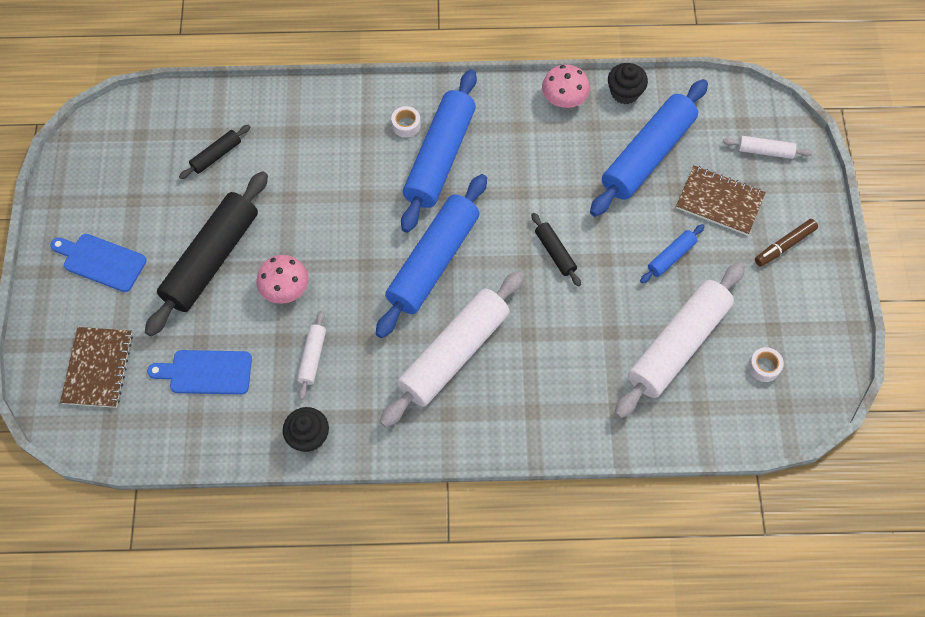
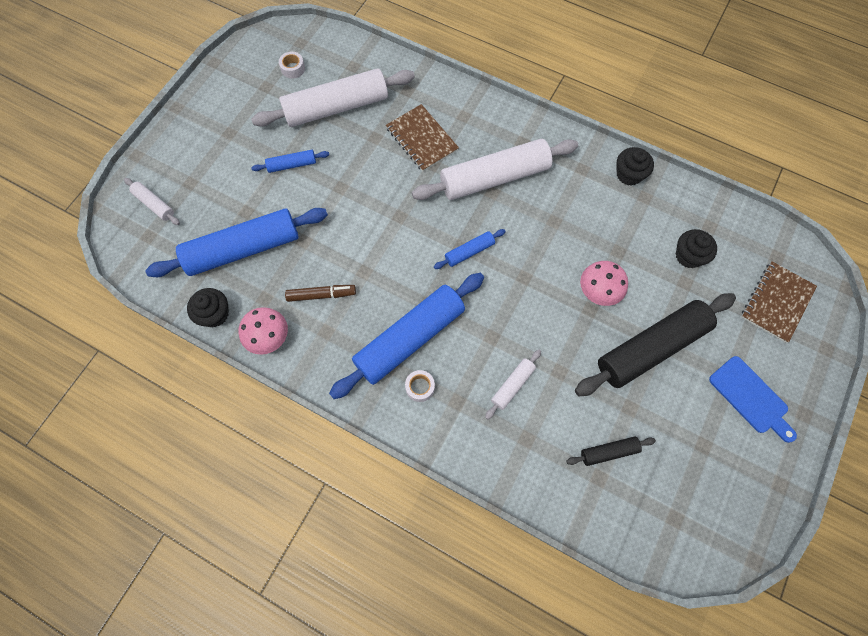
camera: 150 degrees left, 5 degrees up
blue cutting board [147,350,252,395] -> black cupcake [676,229,717,268]
white rolling pin [297,311,326,400] -> white rolling pin moved to [485,350,541,419]
blue rolling pin [376,174,487,338] -> blue rolling pin [434,229,506,269], size x0.45
black rolling pin [531,213,581,287] -> none
brown notebook [676,165,766,236] -> brown notebook moved to [386,104,459,172]
brown marker [755,219,818,266] -> brown marker moved to [285,285,356,302]

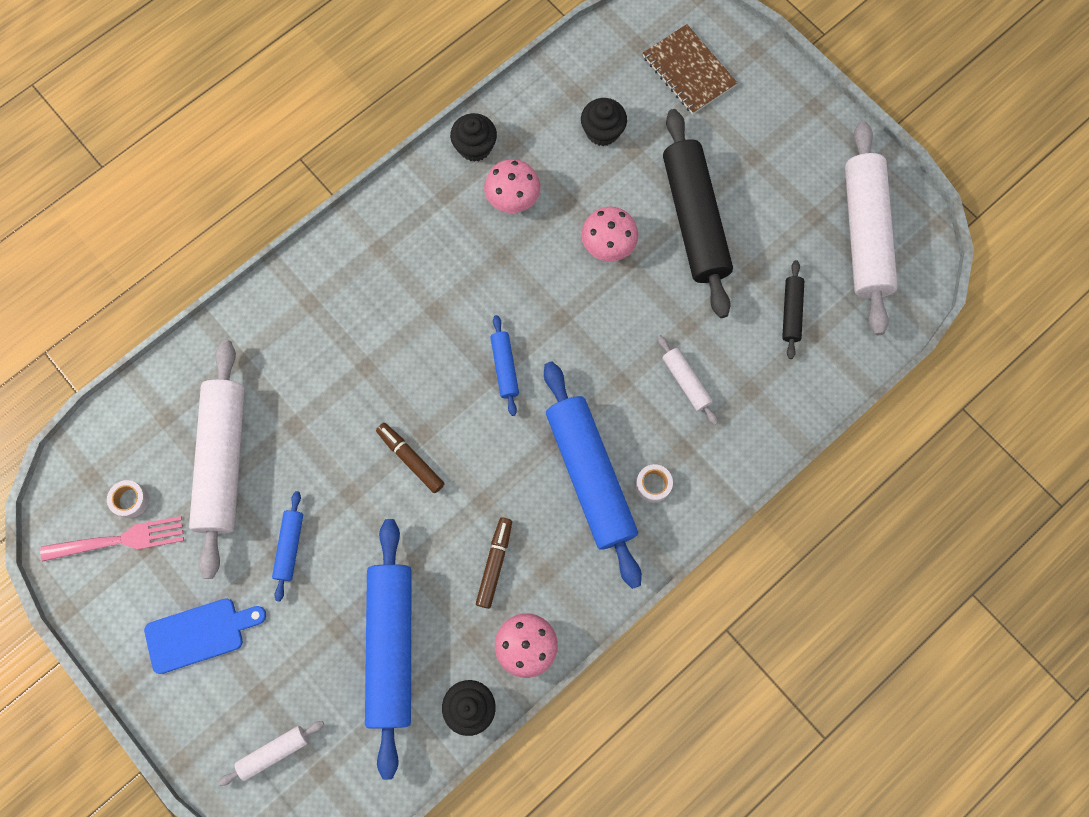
camera: 70 degrees left, 5 degrees up
brown notebook [386,104,459,172] -> none
white rolling pin [412,139,578,200] -> white rolling pin moved to [845,121,898,335]
blue cutting board [709,356,797,443] -> blue cutting board moved to [144,598,266,674]
none -> pink fork [40,516,184,562]
none -> brown marker [376,423,445,493]
none -> pink mushroom [484,159,540,213]

